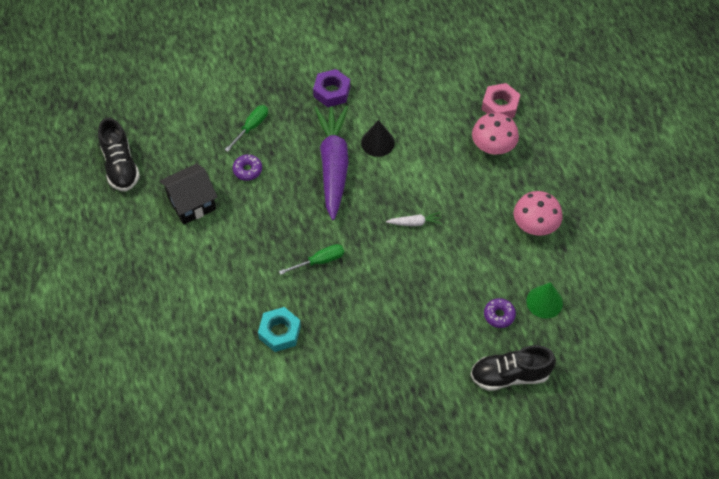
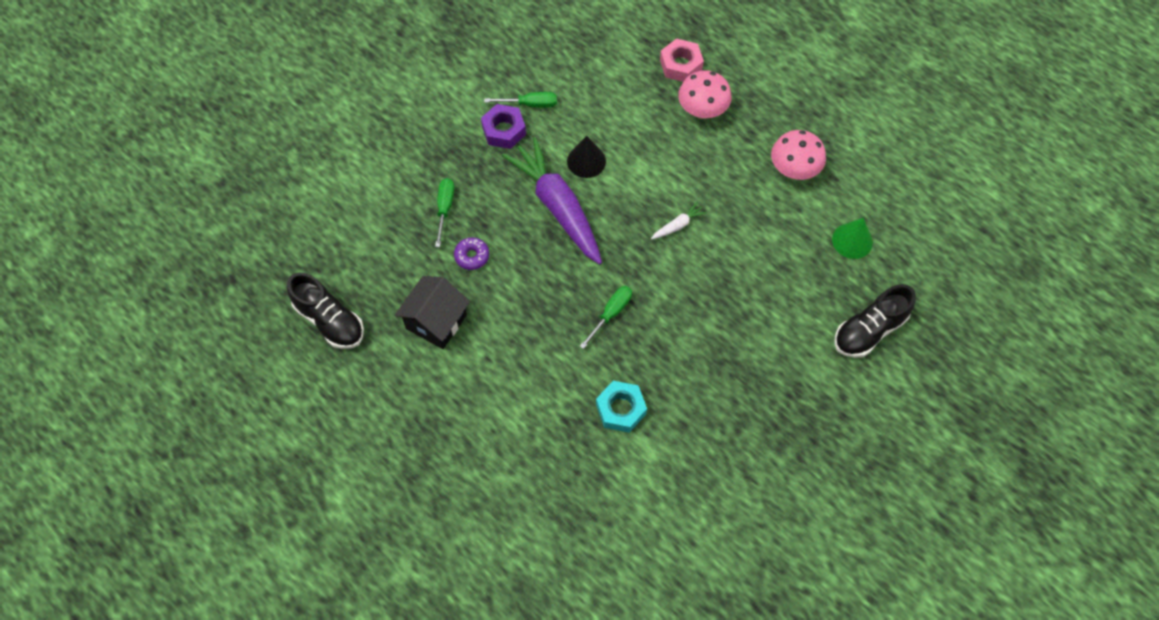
camera: 30 degrees left, 5 degrees up
purple donut [484,298,516,328] -> none
none -> green screwdriver [484,92,557,108]

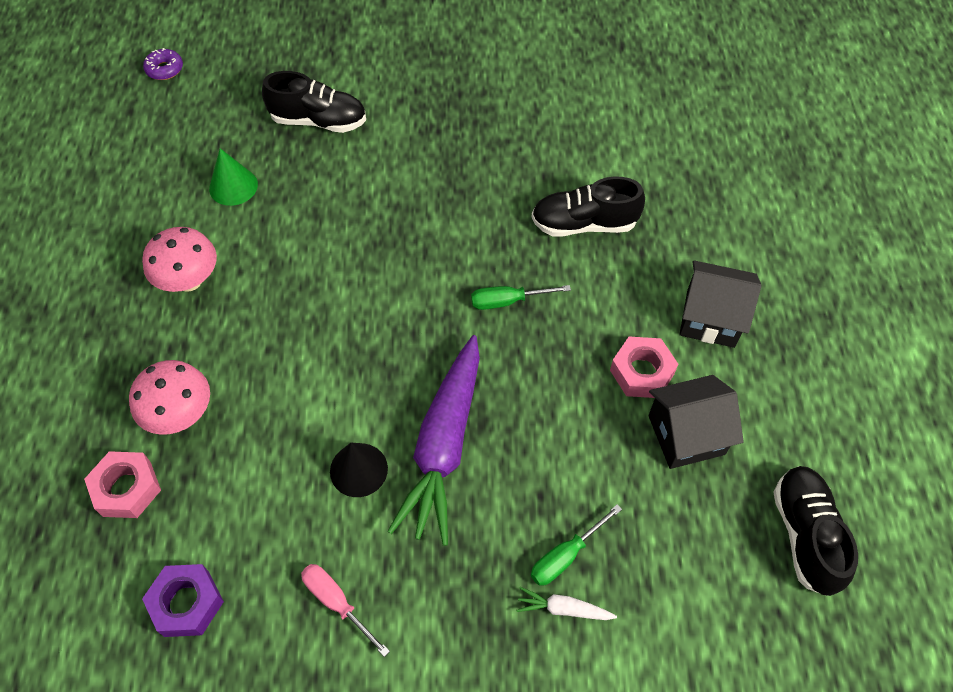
camera: 135 degrees left, 5 degrees down
purple donut [454,237,489,270] -> purple donut moved to [143,48,183,80]
purple nut [481,104,526,149] -> purple nut moved to [142,564,224,637]
green screwdriver [484,92,557,108] -> pink screwdriver [301,564,390,657]
turquoise nut [596,381,647,433] -> black shoe [532,176,645,237]
white carrot [651,202,707,239] -> white carrot moved to [516,587,617,620]
none -> pink nut [610,337,678,398]
none -> black house [679,260,762,348]

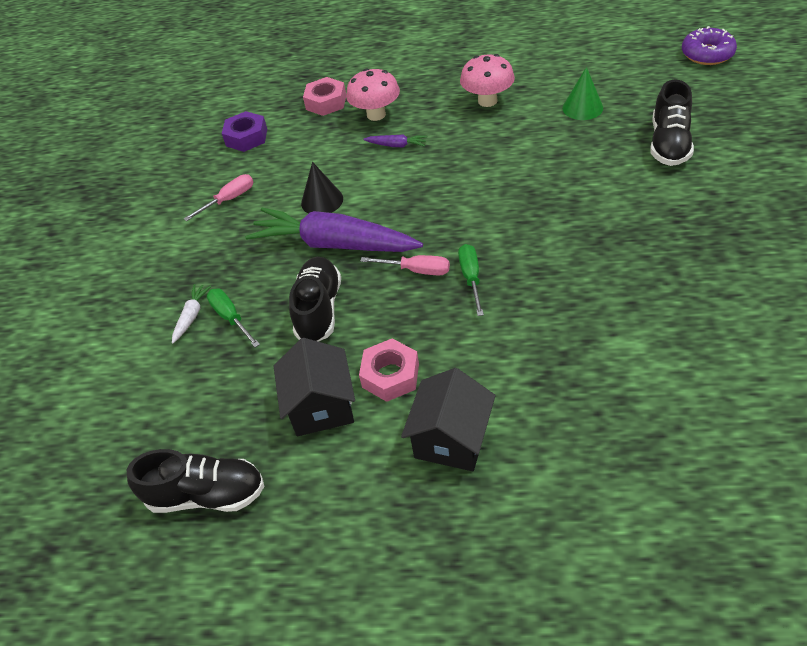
camera: 100 degrees right, 10 degrees down
purple donut [143,48,183,80] -> purple donut [682,26,737,65], size x1.55
black shoe [532,176,645,237] -> black shoe moved to [289,257,341,342]
none -> pink screwdriver [360,255,450,275]
none -> purple carrot [364,134,427,147]

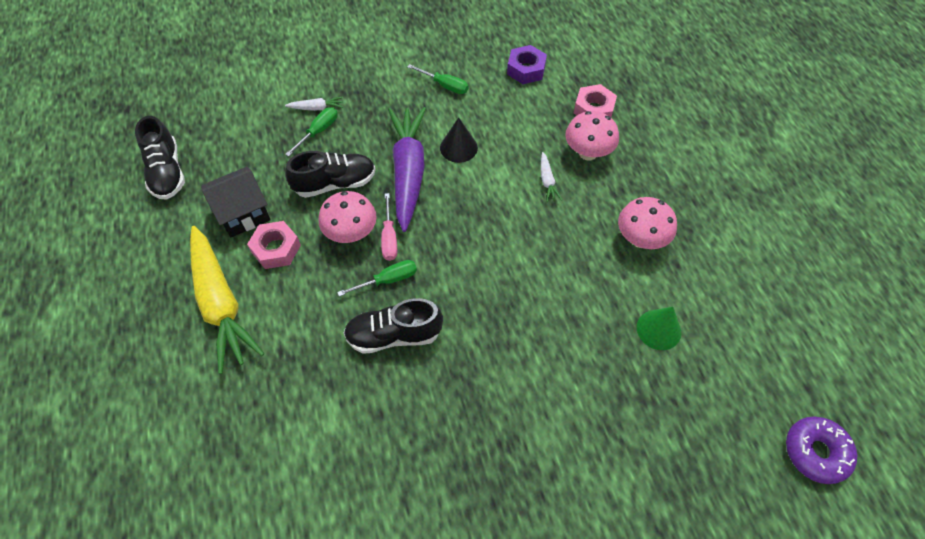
camera: 65 degrees right, 10 degrees up
pink screwdriver [184,174,254,221] -> green screwdriver [407,64,469,94]
purple carrot [364,134,427,147] -> white carrot [541,152,562,202]
black house [401,368,496,471] -> yellow carrot [190,226,264,374]
black shoe [650,79,694,166] -> black shoe moved to [343,298,443,354]
none -> pink mushroom [318,191,377,243]

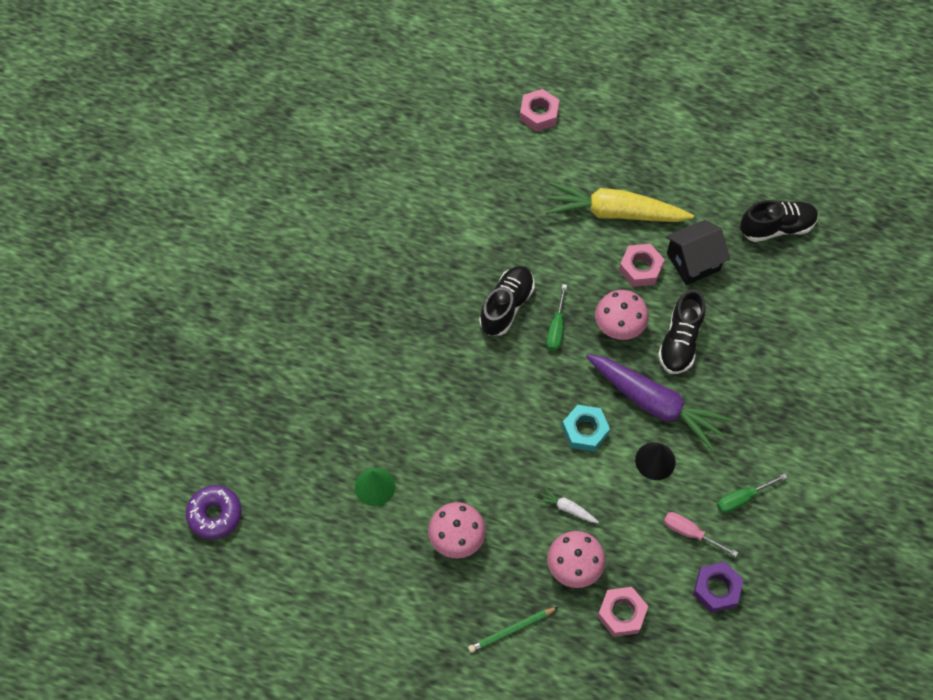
camera: 125 degrees right, 5 degrees up
black shoe [135,116,185,200] -> black shoe turned 150 degrees clockwise [740,200,818,242]
black house [201,167,271,237] -> black house turned 60 degrees clockwise [666,220,730,285]
white carrot [285,97,343,111] -> none
green screwdriver [285,107,338,156] -> none
pink screwdriver [381,193,397,261] -> pink screwdriver moved to [664,512,738,557]
none -> green pencil [468,607,558,653]
none -> pink nut [520,89,559,132]
none -> turquoise nut [562,405,610,452]

